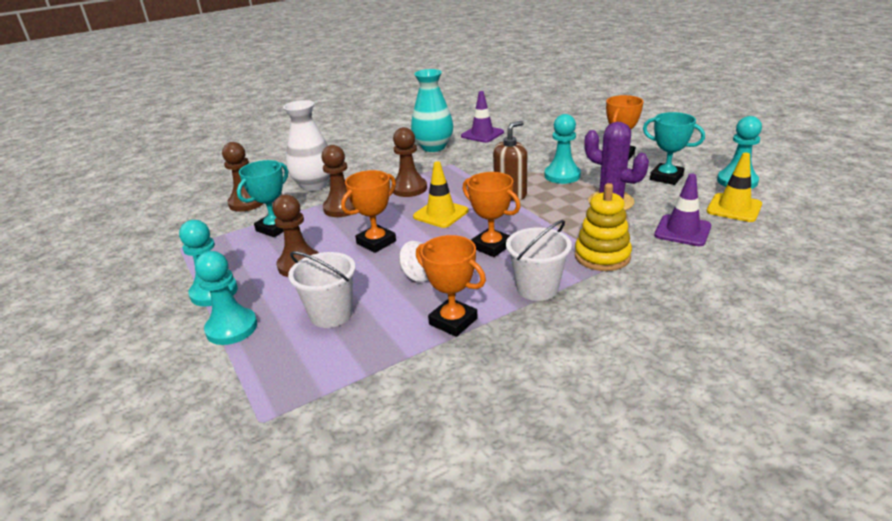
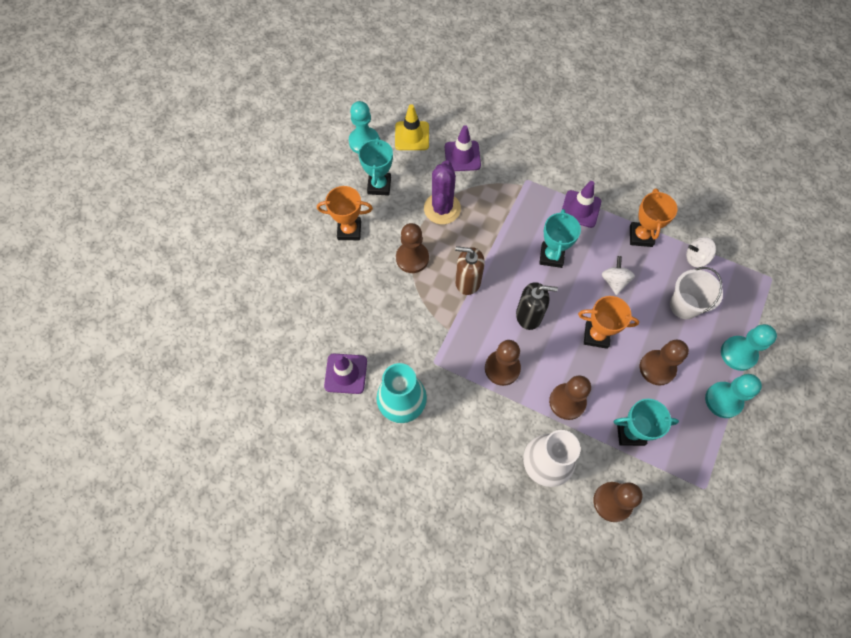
camera: 125 degrees left, 35 degrees up
yellow traffic cone [413,161,469,228] -> black soap dispenser [516,282,558,330]
orange trophy [463,172,521,257] -> turquoise trophy [539,209,581,268]
white bucket [506,220,572,301] -> purple traffic cone [562,181,601,228]
turquoise pawn [545,114,581,184] -> brown pawn [396,223,429,273]
yellow stacking toy [575,183,632,271] -> none
none -> white spinning top [686,237,716,267]

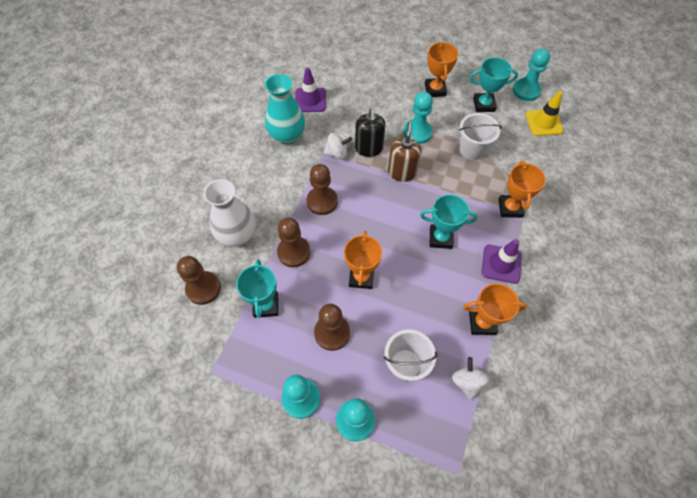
camera: 85 degrees right, 5 degrees down
brown pawn [396,223,429,273] -> turquoise pawn [403,92,433,144]
purple cactus [424,160,461,224] -> white bucket [459,113,502,160]
purple traffic cone [445,125,481,171] -> none
black soap dispenser [516,282,558,330] -> black soap dispenser moved to [355,108,386,157]
white spinning top [602,256,635,295] -> white spinning top moved to [324,133,352,159]
none -> orange trophy [498,161,546,218]

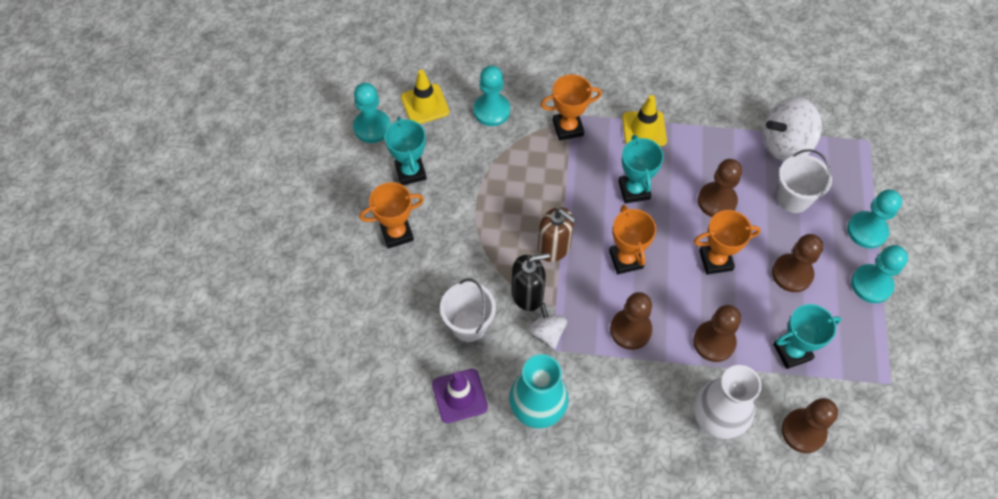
camera: 105 degrees left, 0 degrees up
brown soap dispenser [388,122,421,182] -> brown soap dispenser turned 135 degrees counterclockwise [538,207,576,262]
turquoise pawn [403,92,433,144] -> turquoise pawn moved to [473,66,510,126]
white spinning top [452,357,489,400] -> white spinning top [763,97,822,161], size x1.81
white bucket [459,113,502,160] -> white bucket moved to [440,278,496,342]
orange trophy [463,283,527,335] -> orange trophy moved to [609,205,656,274]
purple traffic cone [481,239,522,284] -> yellow traffic cone [622,95,667,147]
none -> brown pawn [698,159,742,217]

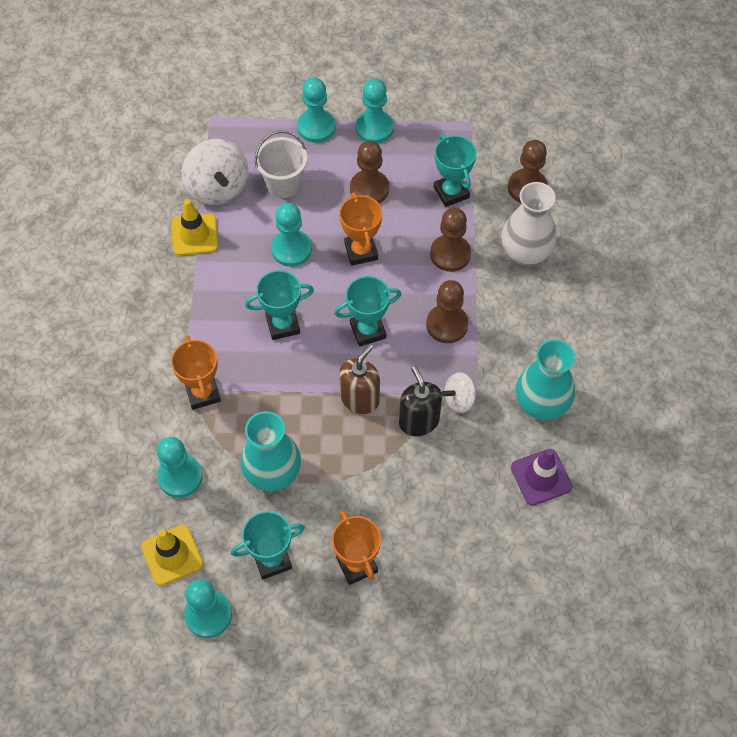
camera: 95 degrees left, 0 degrees up
white bucket [440,278,496,342] -> none
orange trophy [609,205,656,274] -> turquoise trophy [334,276,401,347]
yellow traffic cone [622,95,667,147] -> yellow traffic cone moved to [171,199,218,256]
brown pawn [698,159,742,217] -> turquoise pawn [271,203,312,267]
none -> turquoise vase [240,411,301,491]

